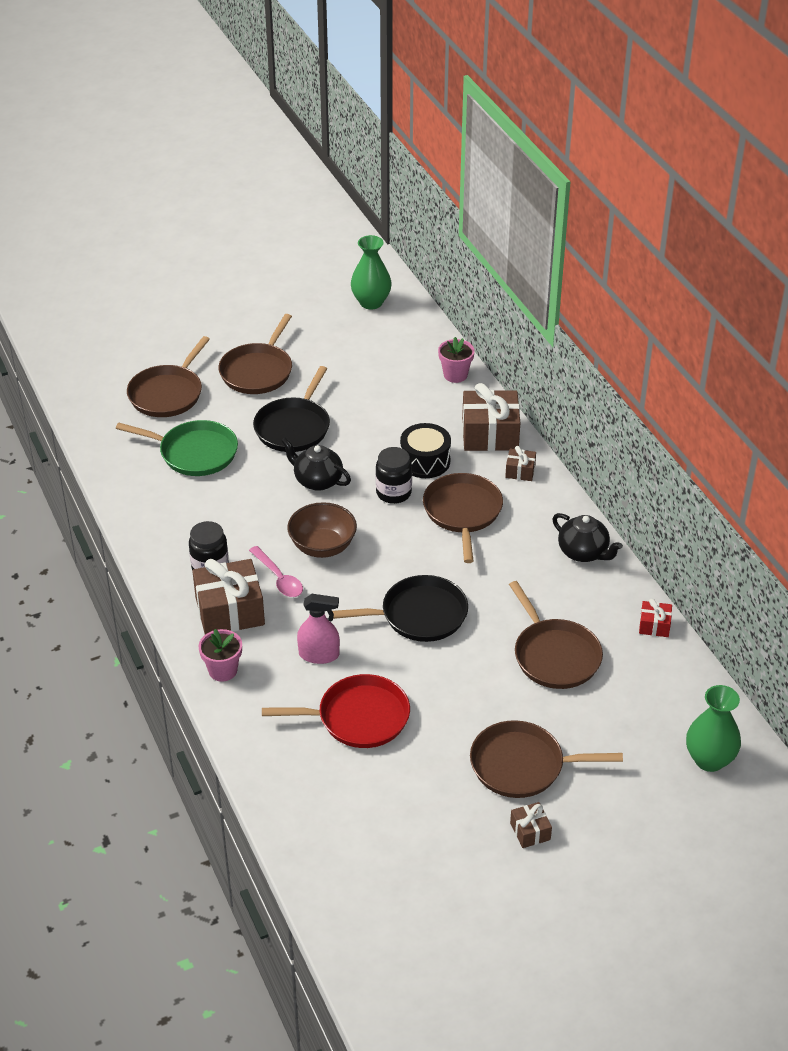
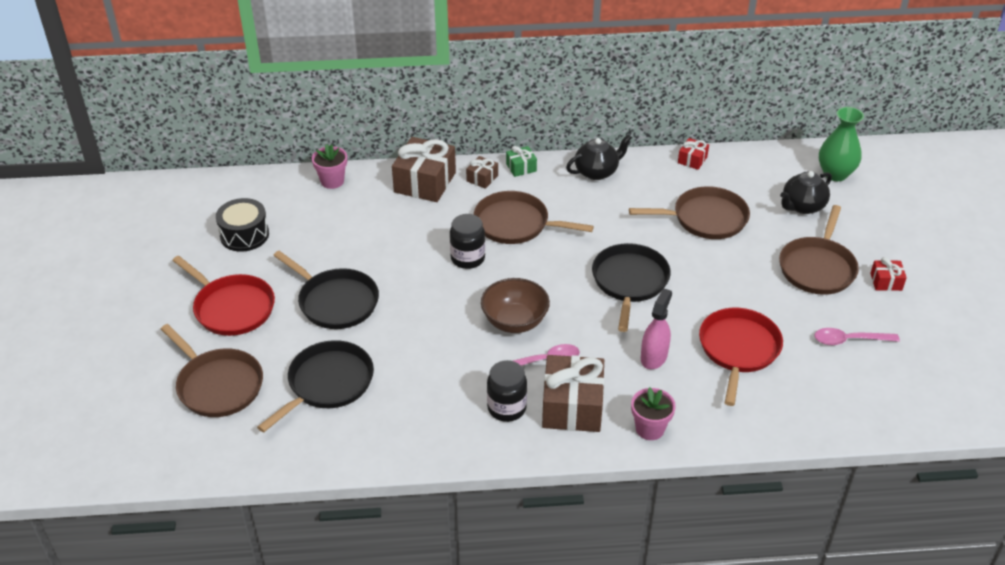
camera: 70 degrees left, 0 degrees up
green pan [116,420,238,476] -> black pan [257,340,374,432]
brown pan [218,314,292,394] -> red pan [172,256,275,336]
black teapot [281,438,351,491] -> black teapot moved to [780,171,832,214]
green vase [351,235,392,310] -> none
black drum [400,423,451,478] -> black drum moved to [216,198,269,252]
brown gift [510,802,552,848] -> red gift [870,257,907,291]
none -> green gift [506,146,537,177]
none -> pink spoon [814,328,900,345]

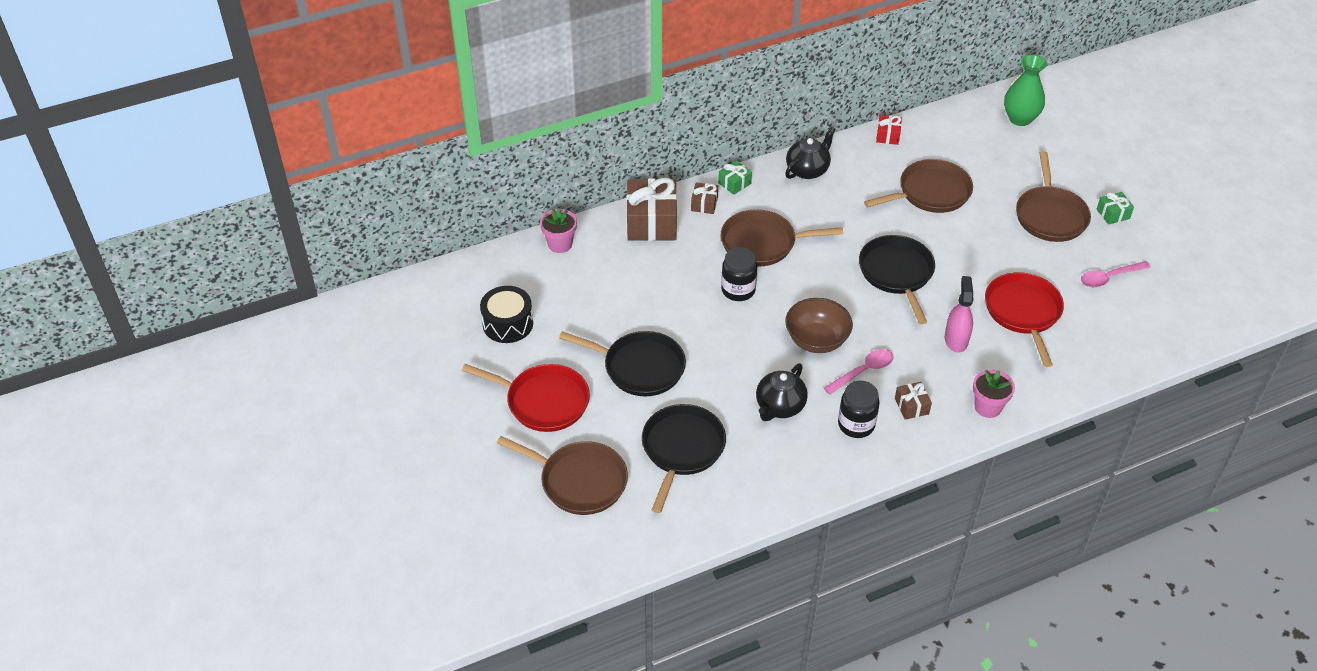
camera: 20 degrees left, 5 degrees up
brown gift [542,355,605,432] -> brown gift [895,382,932,420], size x0.48
black teapot [780,171,832,214] -> black teapot moved to [756,363,808,421]
red gift [870,257,907,291] -> green gift [1096,192,1134,225]

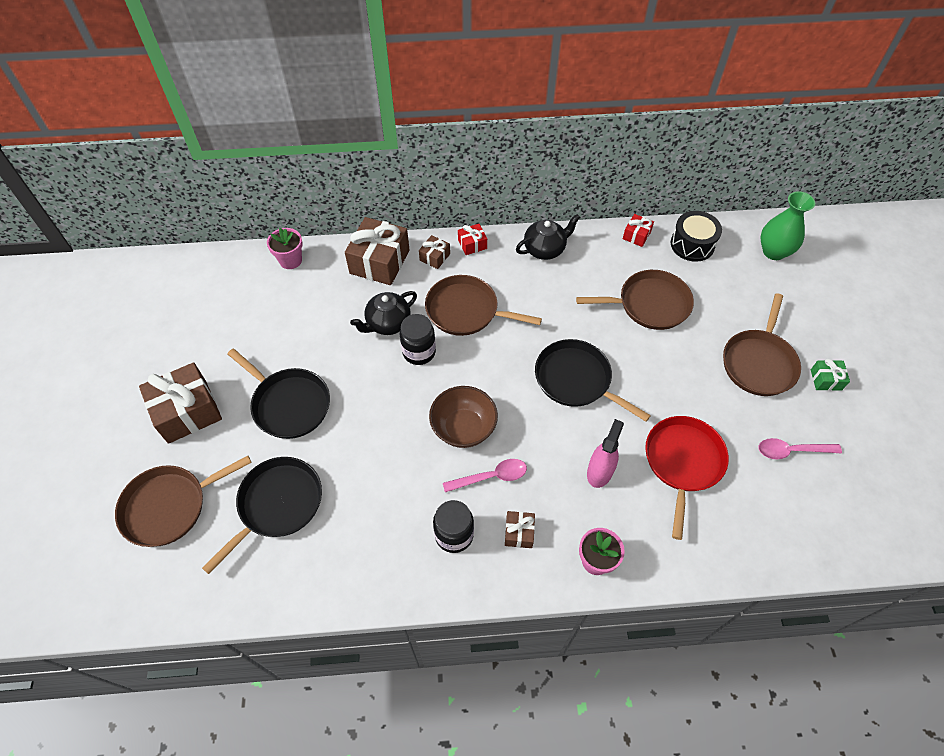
camera: 20 degrees right, 10 degrees up
red pan [462,364,590,432] -> brown gift [139,362,222,444]
black drum [480,286,533,343] -> black drum moved to [670,211,722,262]
brown pan [497,436,628,515] -> brown pan turned 105 degrees clockwise [115,456,252,547]
green gift [718,160,752,195] -> red gift [458,224,487,255]
black teapot [756,363,808,421] -> black teapot moved to [350,291,417,335]
black pan [859,235,935,324] -> black pan turned 60 degrees counterclockwise [535,339,651,422]

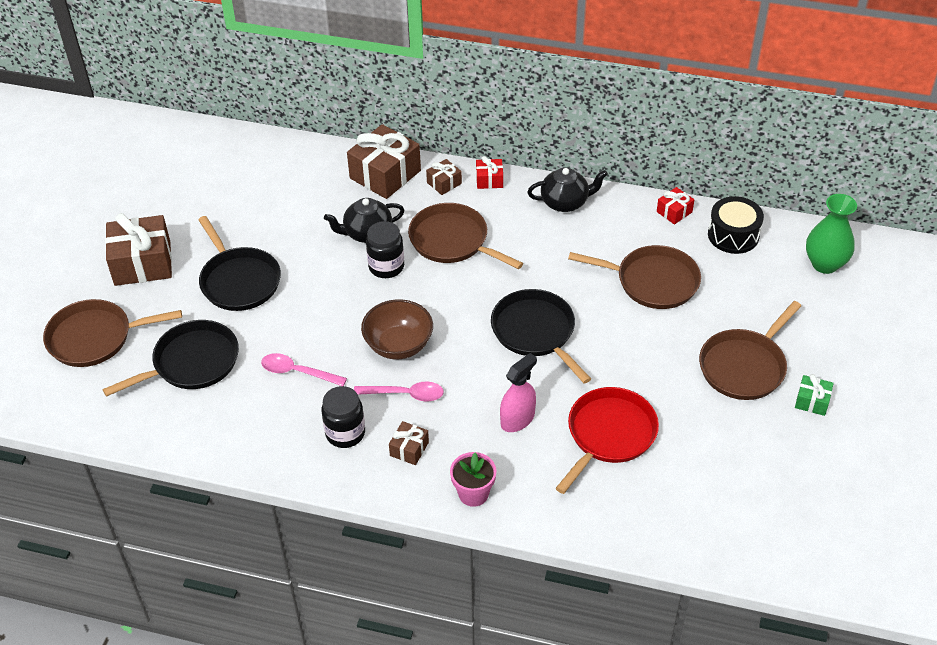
camera: 20 degrees right, 10 degrees down
pink flower pot [267,228,303,269] -> none
pink spoon [759,438,842,459] -> pink spoon moved to [261,353,347,386]

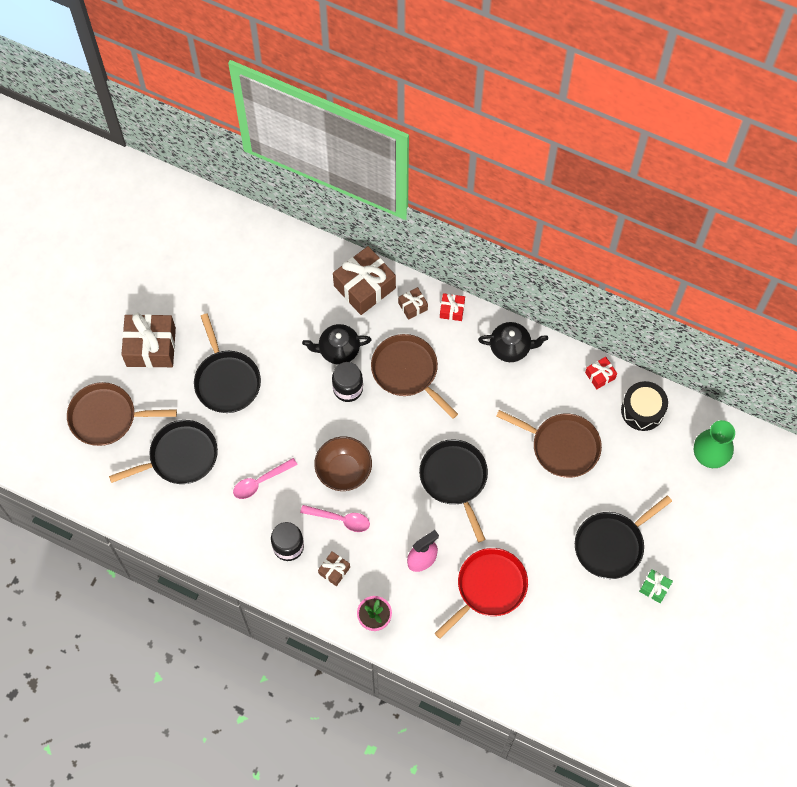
camera: 10 degrees right, 20 degrees up
pink spoon [261,353,347,386] -> pink spoon turned 60 degrees counterclockwise [233,458,298,499]
brown pan [699,301,801,400] -> black pan [575,495,672,579]

